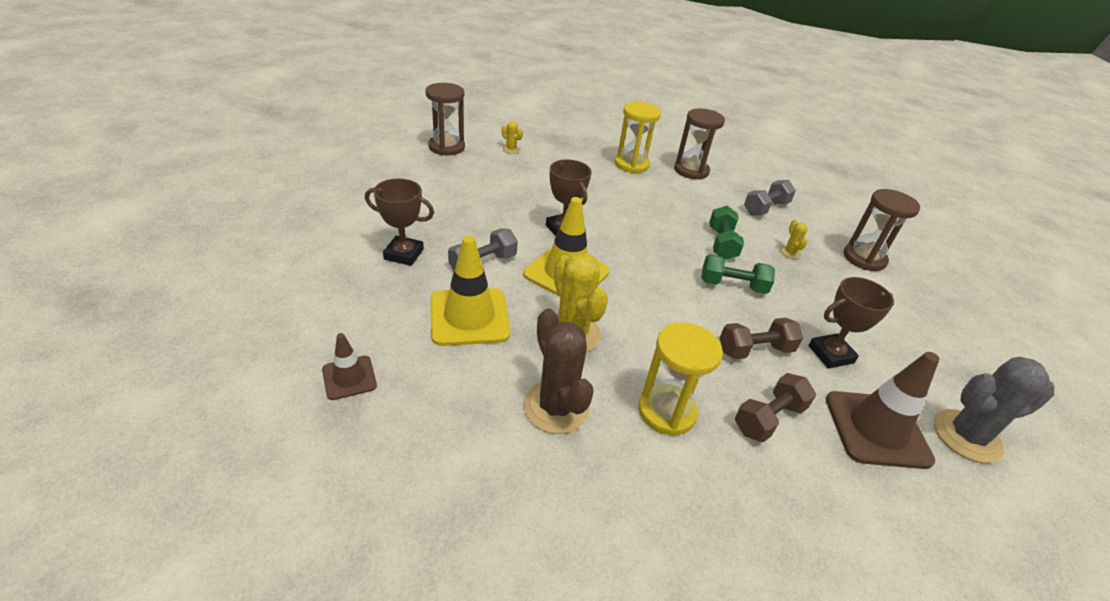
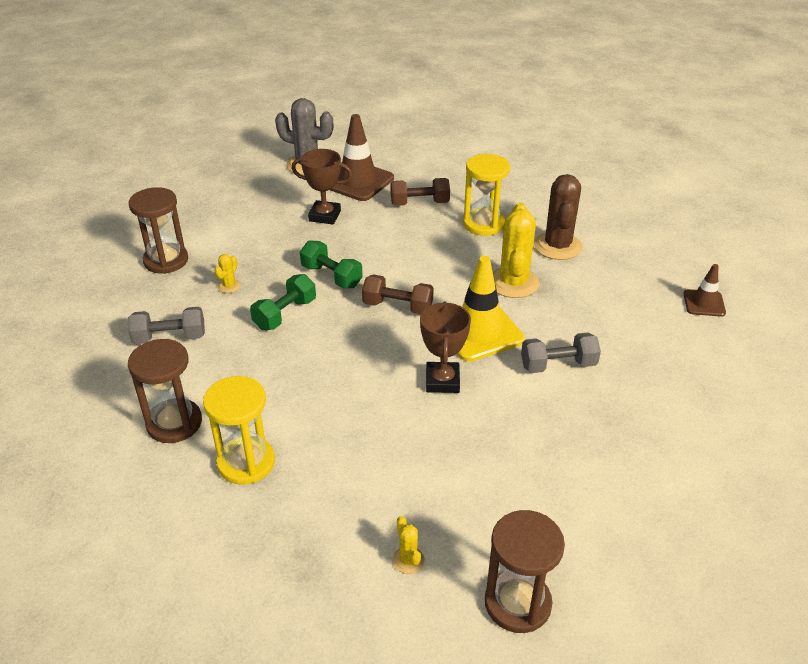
camera: 145 degrees left, 0 degrees up
brown trophy [365,178,434,266] -> none
yellow traffic cone [430,236,510,346] -> none
brown dumbbell [720,318,803,360] -> brown dumbbell moved to [362,274,434,314]

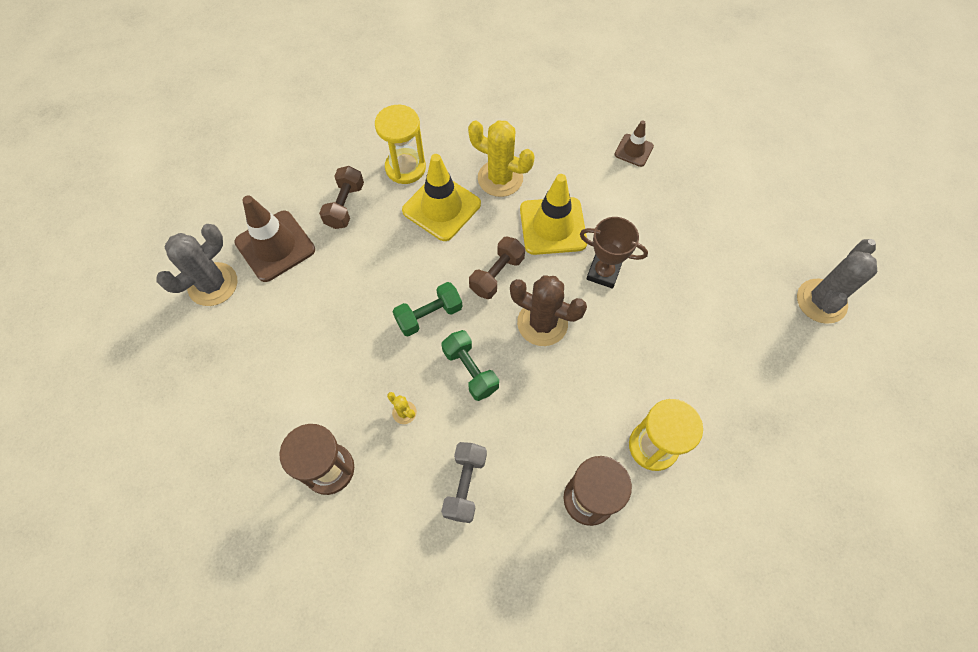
camera: 70 degrees left, 25 degrees up
brown trophy [292,149,352,224] -> none
yellow cactus [393,516,424,574] -> none
brown hourglass [485,510,565,633] -> grey cactus [797,239,877,324]
grey dumbbell [521,332,601,373] -> none
brown cactus [534,174,582,260] -> brown cactus moved to [510,275,587,346]
brown traffic cone [684,264,726,317] -> brown traffic cone moved to [614,120,654,167]
none -> yellow traffic cone [402,154,481,241]

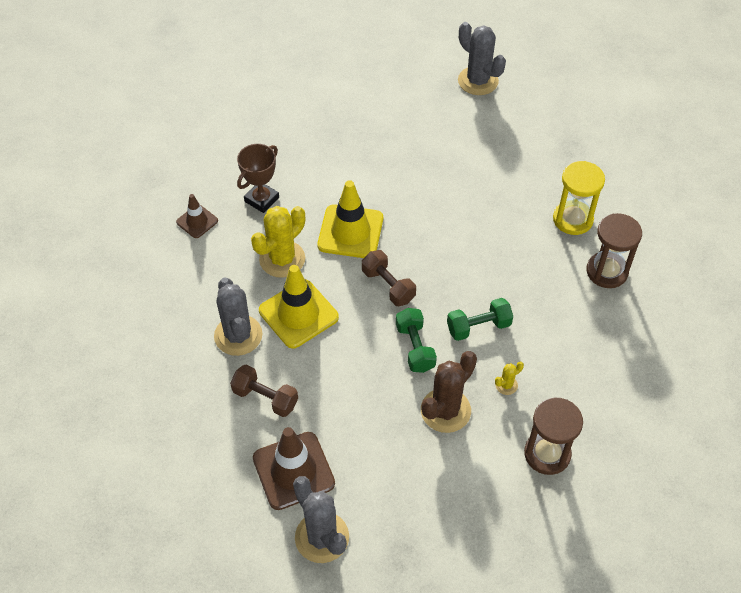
camera: 75 degrees left, 10 degrees down
yellow hourglass [375,105,426,184] -> grey cactus [214,278,263,356]
grey dumbbell [441,442,487,523] -> none
brown cactus [510,275,587,346] -> brown cactus moved to [421,351,477,433]
brown trophy [580,217,648,289] -> brown trophy moved to [237,144,279,213]
brown traffic cone [614,120,654,167] -> brown traffic cone moved to [176,194,218,238]

